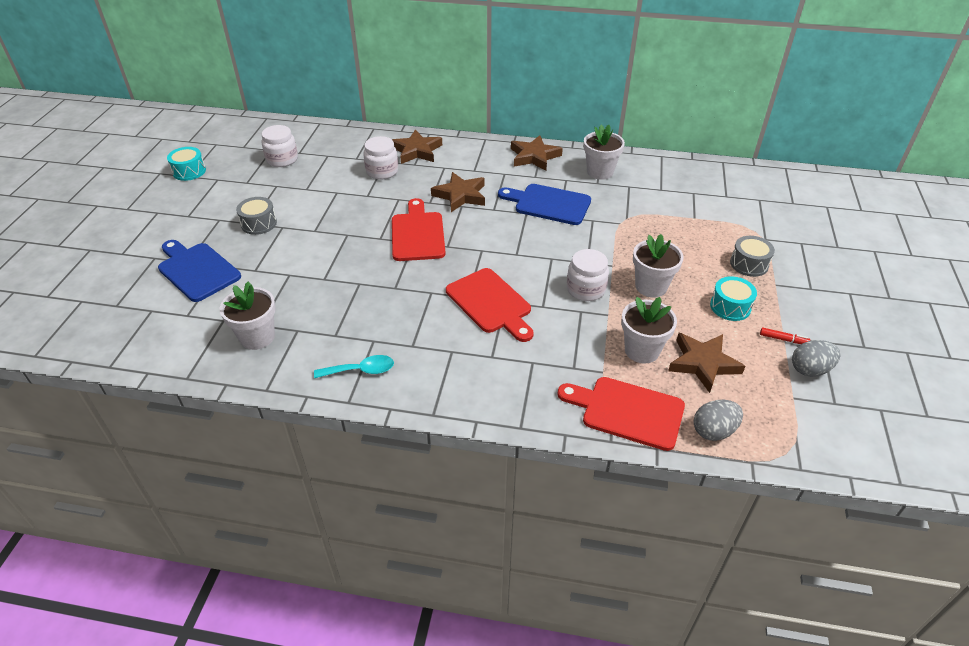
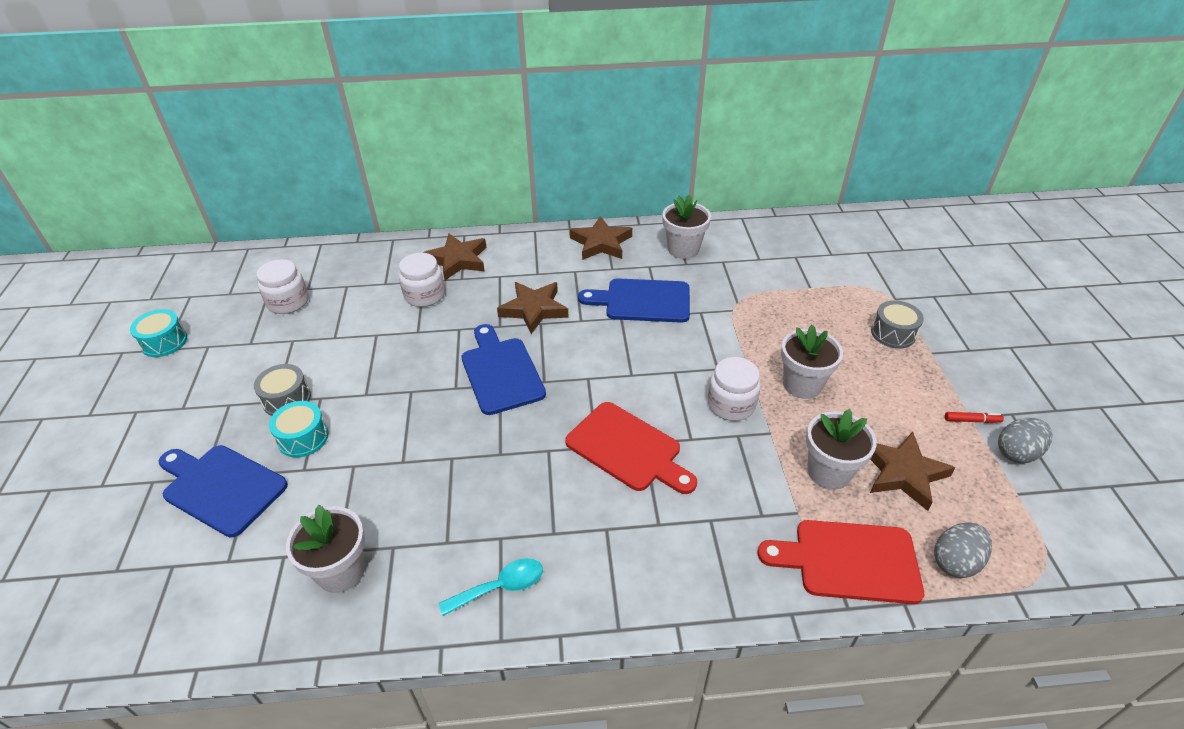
camera: 15 degrees left, 0 degrees up
red cutting board [392,198,445,261] -> blue cutting board [461,324,546,415]
turquoise drum [710,276,757,321] -> turquoise drum moved to [269,401,329,458]

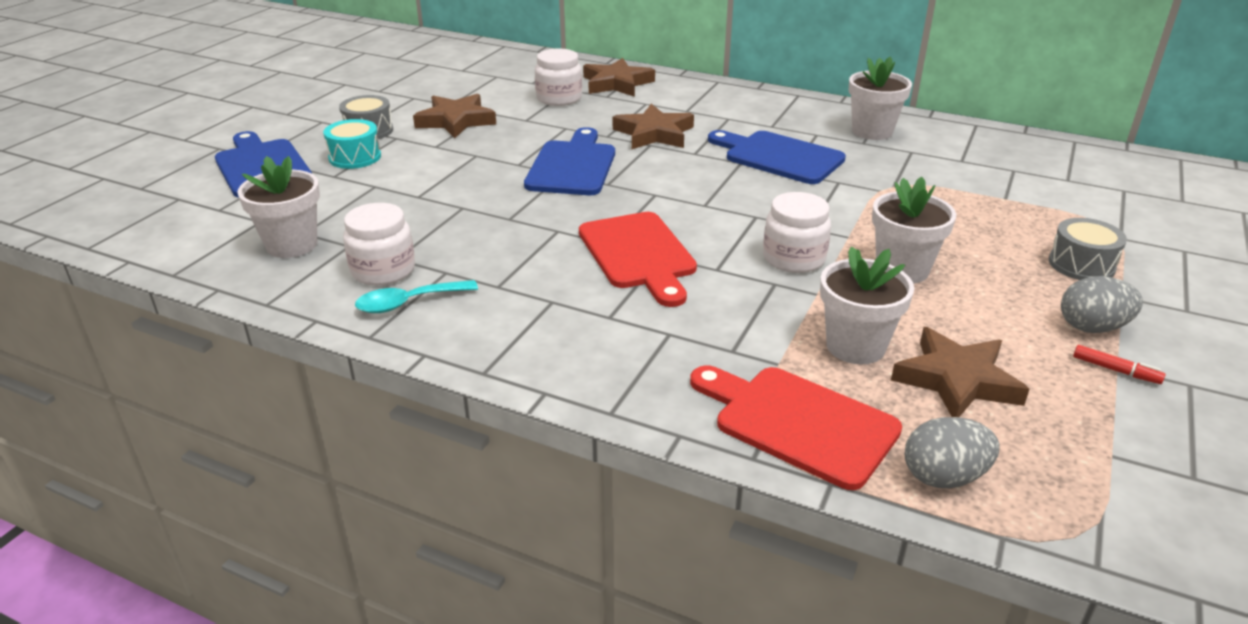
camera: 30 degrees right, 10 degrees down
turquoise drum [130,309,187,357] -> none
white jar [257,259,309,314] -> white jar moved to [343,203,415,286]
turquoise spoon [439,558,543,616] -> turquoise spoon turned 150 degrees clockwise [355,280,478,313]
brown star [569,216,632,260] -> brown star moved to [413,94,496,138]
grey egg [998,418,1053,463] -> grey egg moved to [1061,276,1143,333]

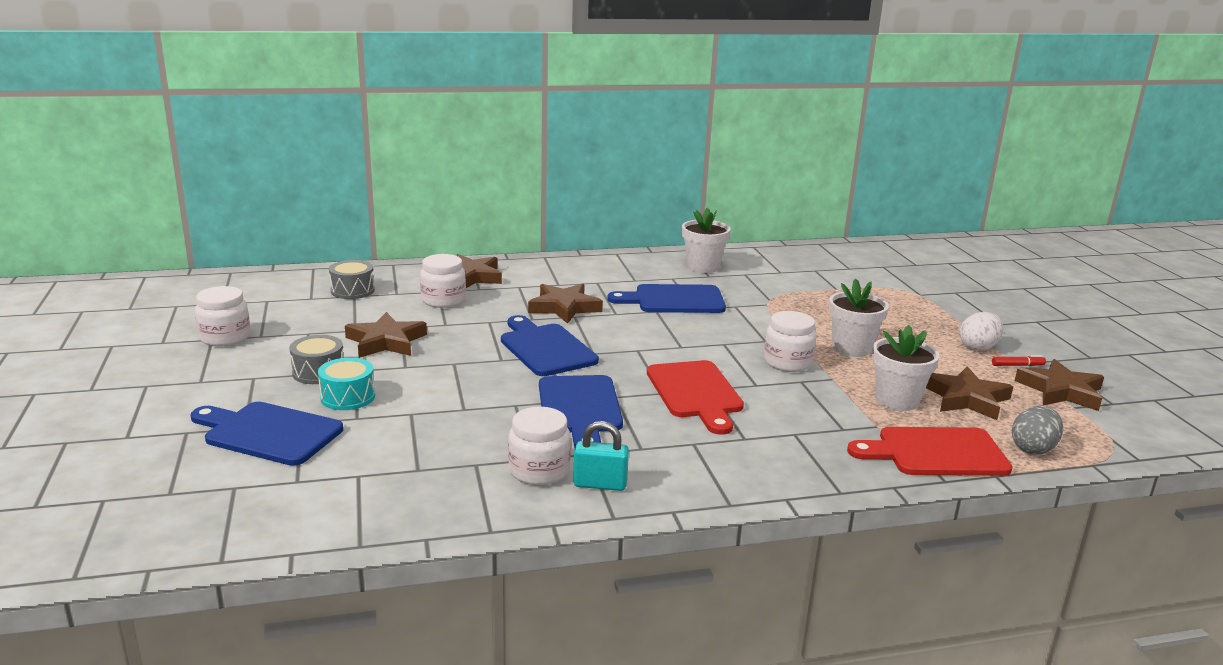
camera: 40 degrees left, 10 degrees down
white flower pot [237,156,320,258] -> none
turquoise spoon [355,280,478,313] -> turquoise padlock [573,421,629,491]
red cutting board [579,212,697,307] -> red cutting board turned 45 degrees clockwise [647,360,744,435]
grey drum [1049,218,1127,280] -> grey drum moved to [329,260,375,299]
grey egg [1061,276,1143,333] -> white egg [960,312,1003,351]
none -> white jar [195,286,250,347]
none -> blue cutting board [539,375,623,448]
none -> brown star [1015,359,1104,411]

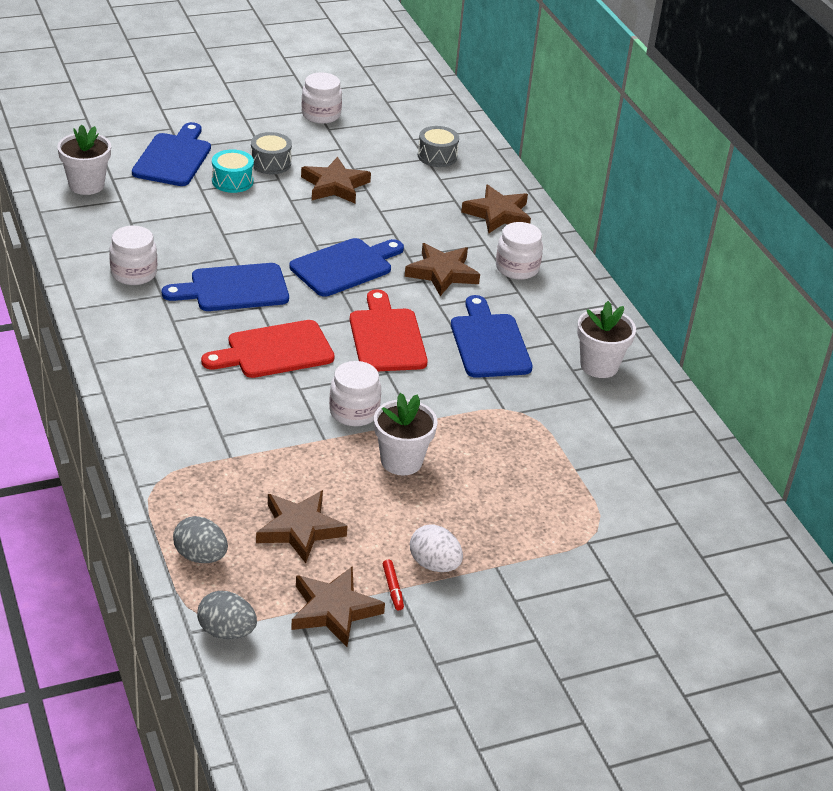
camera: 80 degrees right, 15 degrees up
white jar [420,254,466,308] -> white jar moved to [496,222,543,280]
turquoise padlock [573,421,629,491] -> none
red cutting board [847,427,1012,476] -> red cutting board moved to [350,289,428,371]
white flower pot [872,325,940,411] -> white flower pot moved to [57,124,111,195]
none -> grey egg [197,591,257,639]

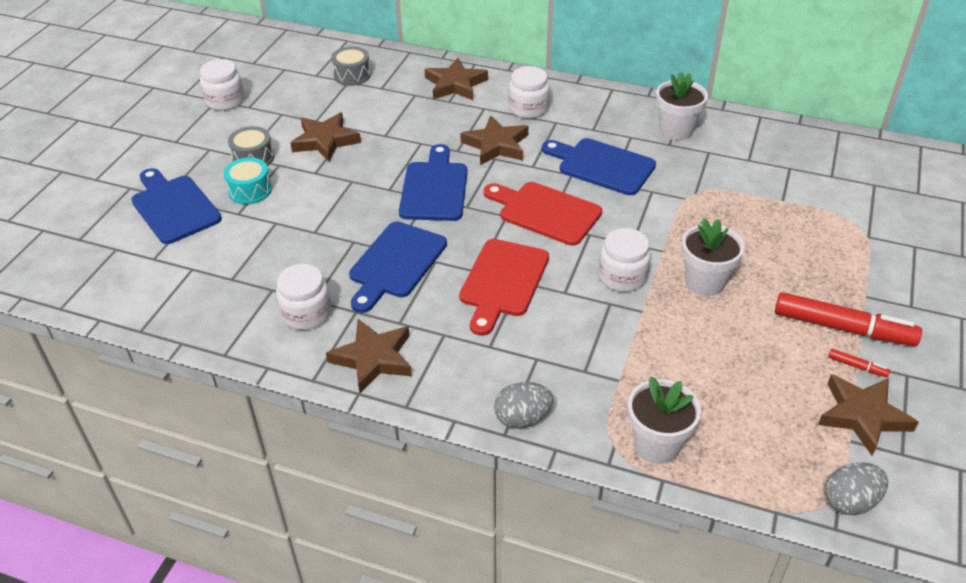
camera: 45 degrees left, 5 degrees up
white flower pot [57,124,111,195] -> white flower pot moved to [628,377,701,464]
grey egg [173,516,228,563] -> grey egg moved to [494,382,553,429]
brown star [256,490,347,563] -> brown star moved to [326,319,412,393]
white egg [410,524,463,572] -> red marker [775,292,922,346]

